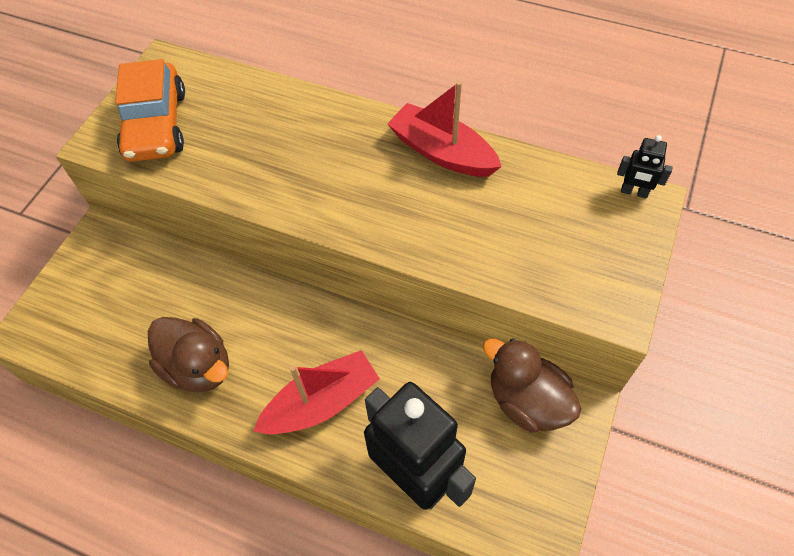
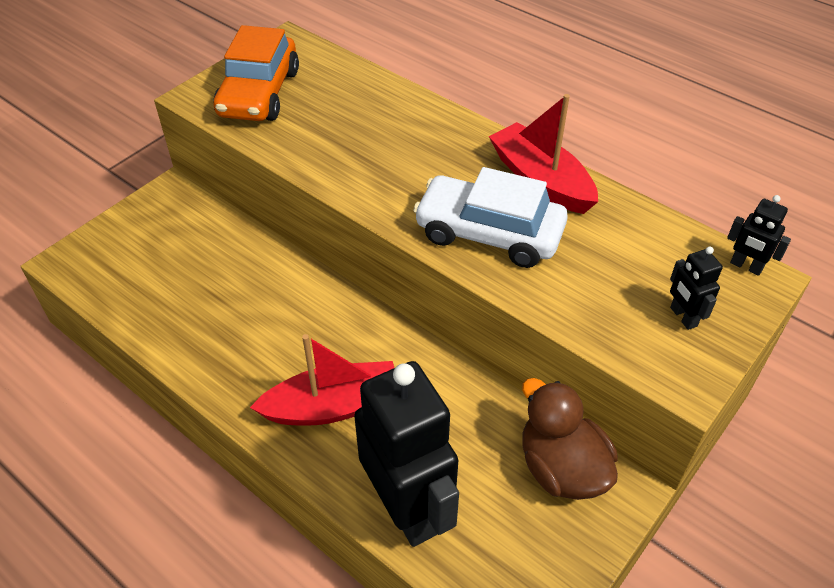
camera: 15 degrees right, 10 degrees down
brown duck [148,317,229,392] -> none
none -> white car [413,167,568,268]
none -> black robot [670,247,723,330]

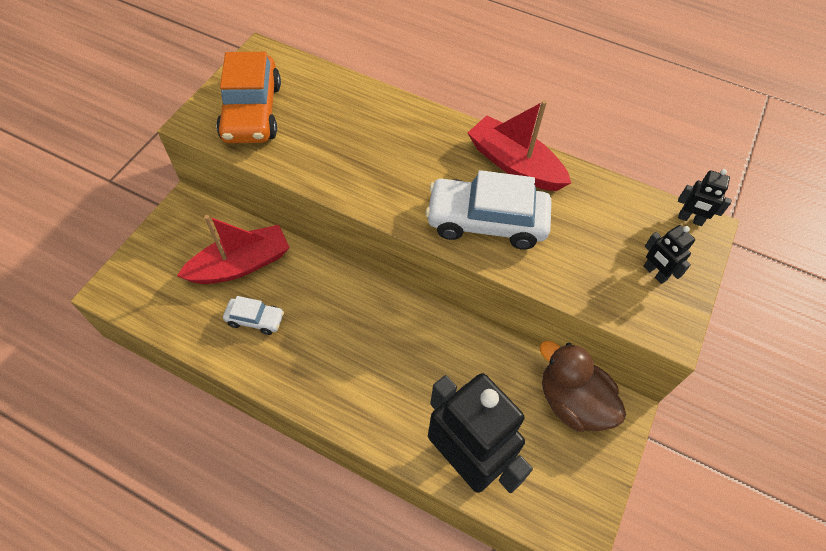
camera: 15 degrees left, 10 degrees up
red boat [250,334,394,426] -> red boat moved to [177,215,290,284]
none -> white car [223,296,284,335]

